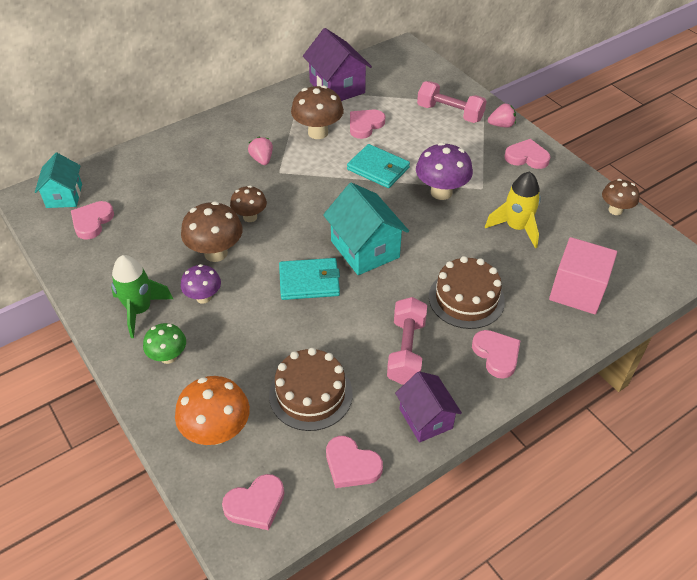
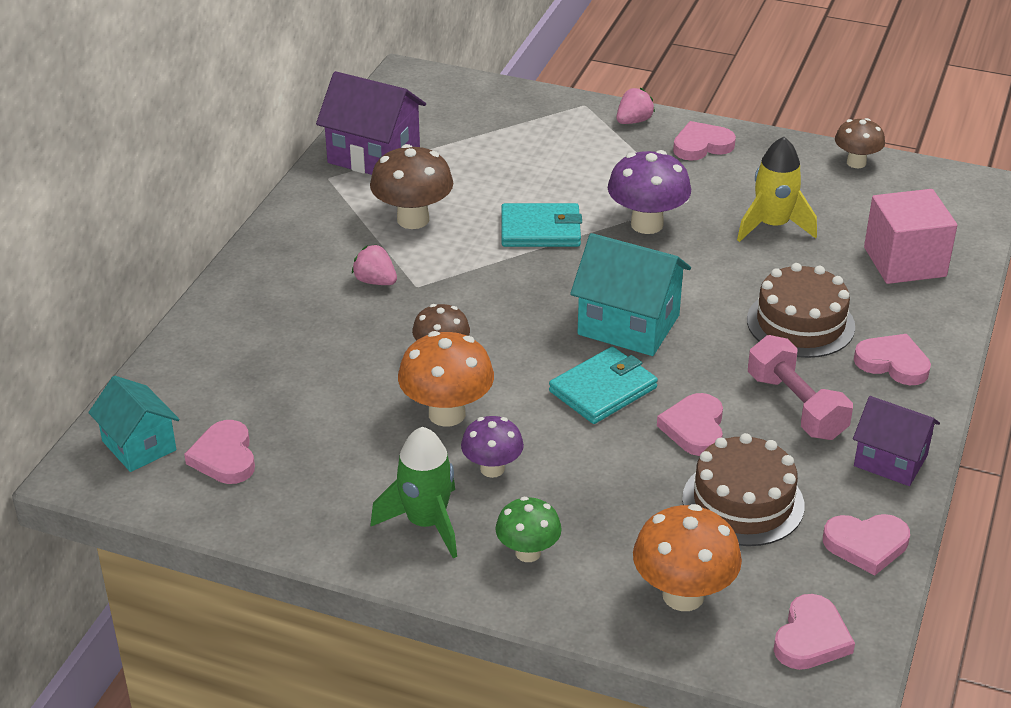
camera: 35 degrees left, 10 degrees down
brown mushroom [181,201,243,262] -> orange mushroom [398,331,494,427]
pink heart [350,109,385,139] -> pink heart moved to [657,393,723,456]
pink dumbbell [417,81,486,123] -> none

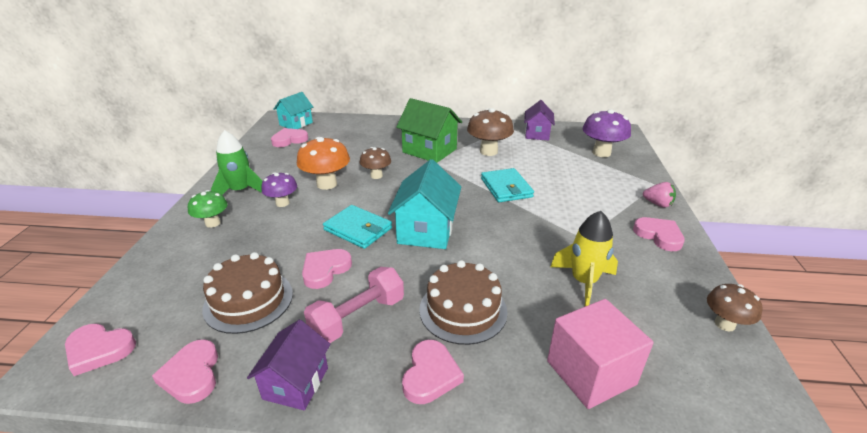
camera: 75 degrees right, 5 degrees down
purple house [316,71,426,175] -> purple house [524,100,555,140], size x0.66
pink strawberry [352,245,397,285] -> green house [396,98,462,163]
purple mushroom [608,150,691,234] -> purple mushroom moved to [582,109,631,157]
orange mushroom [633,504,742,611] -> none
pink heart [657,393,723,456] -> pink heart turned 45 degrees counterclockwise [302,249,352,289]

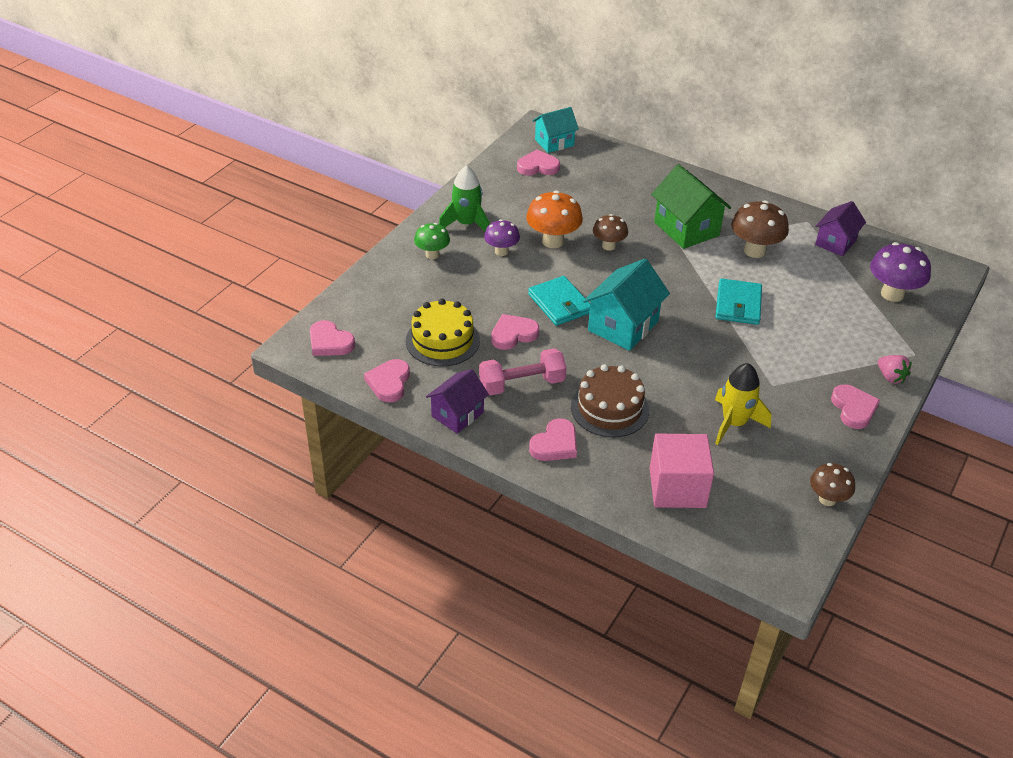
camera: 25 degrees right, 10 degrees up
brown cake [202,252,293,334] -> yellow cake [406,299,480,367]

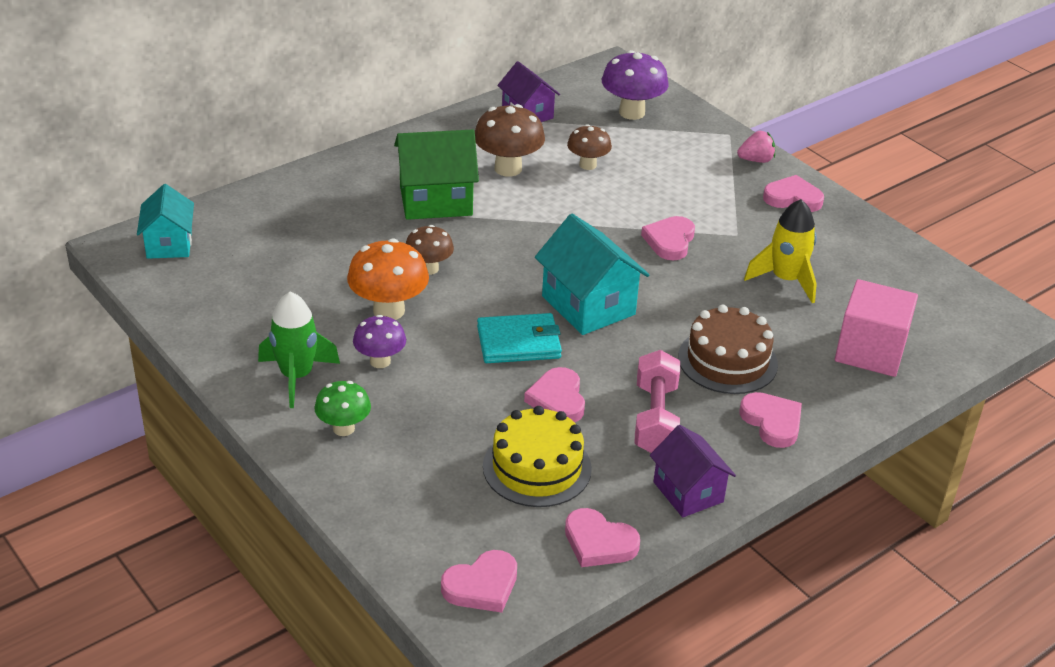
camera: 70 degrees left, 5 degrees down
pink heart [517,150,560,176] -> pink heart moved to [641,216,695,260]
turquoise wallet [716,278,762,325] -> none
brown mushroom [810,463,855,506] -> brown mushroom moved to [567,124,612,170]

